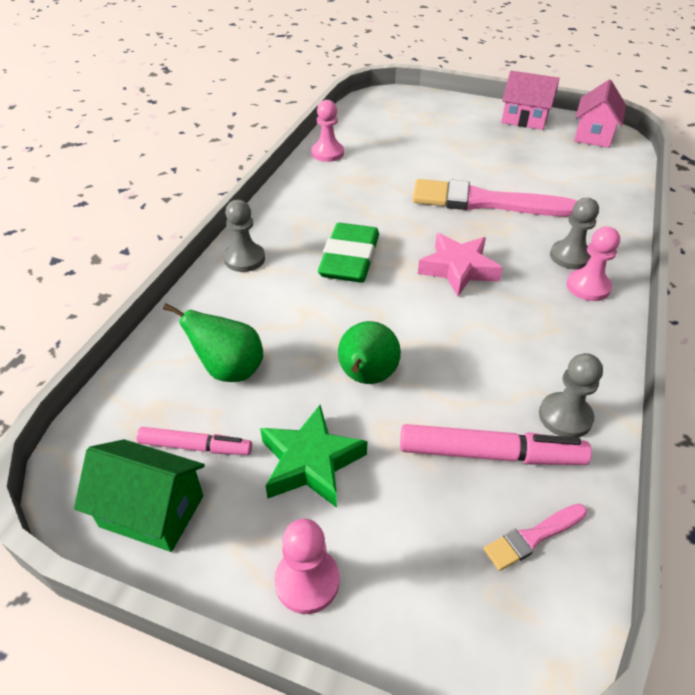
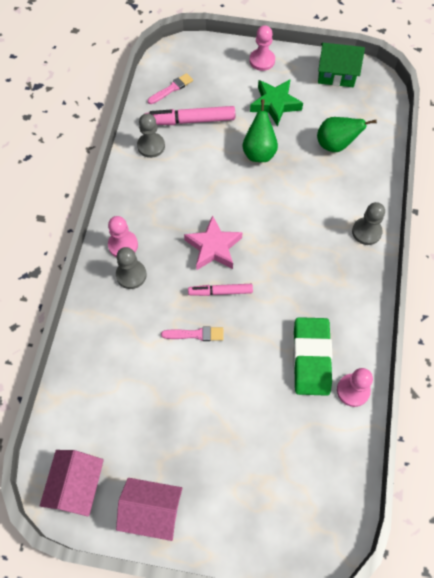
camera: 170 degrees right, 20 degrees up
pink marker [137,427,252,455] -> pink marker moved to [188,284,253,296]
green eraser [318,223,379,283] -> green eraser moved to [293,317,332,396]
pink brush [412,179,577,217] -> pink brush [161,327,224,341], size x0.44

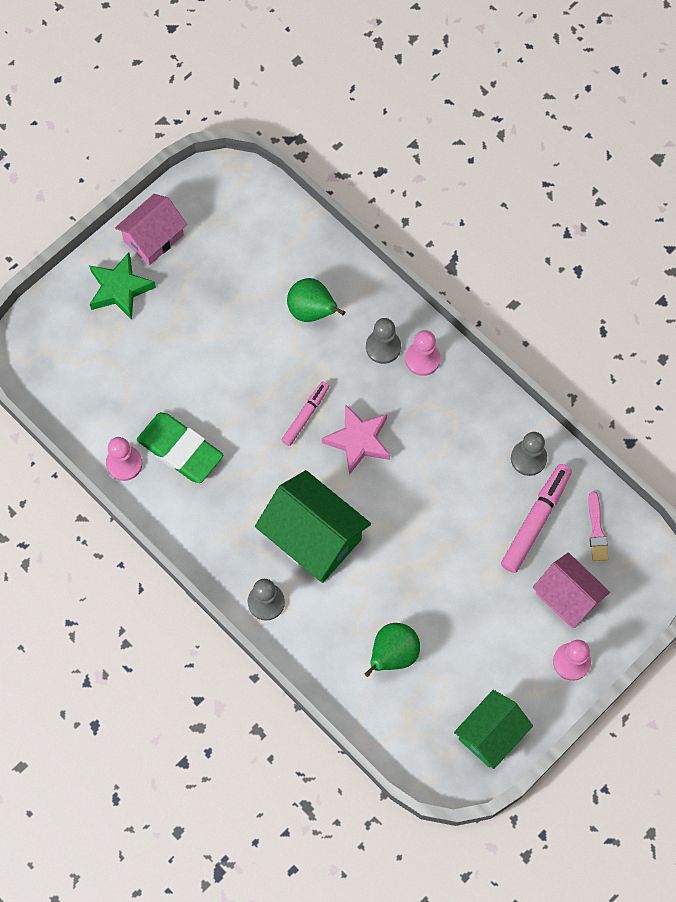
camera: 125 degrees right, 5 degrees up
pink house [40,450,104,516] -> pink house moved to [533,553,610,628]
pink brush [161,327,224,341] -> none
green pear [242,99,278,162] -> green pear moved to [287,278,345,322]
green star [250,79,303,126] -> green star moved to [89,252,156,320]
none -> green house [255,470,371,583]

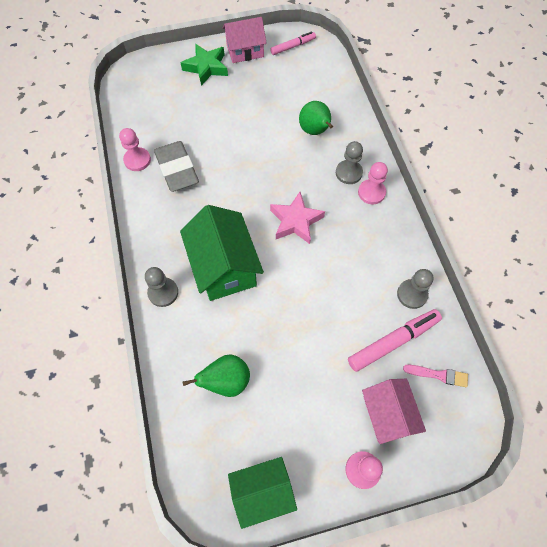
camera: 30 degrees right, 5 degrees down
green eraser [137,412,223,483] -> grey eraser [154,141,199,192]
pink marker [281,381,329,446] -> pink marker moved to [270,31,316,55]
pink brush [588,491,608,561] -> pink brush turned 105 degrees counterclockwise [403,365,468,387]

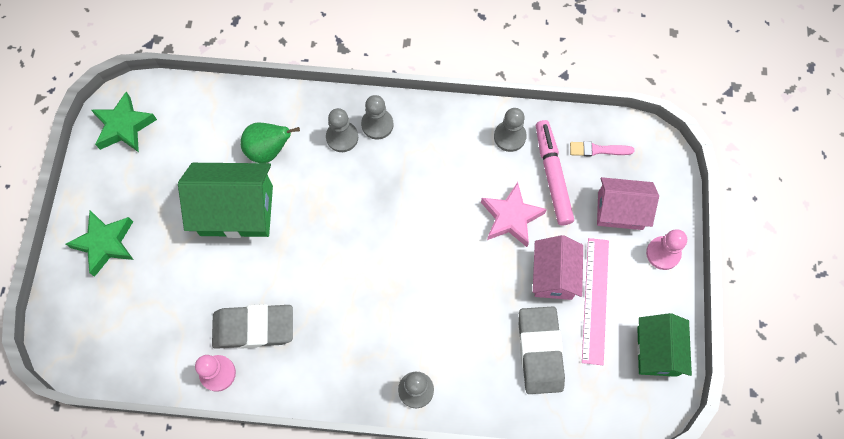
camera: 70 degrees left, 5 degrees up
green house [180,205,264,301] -> green house moved to [178,163,273,238]
green pear [182,354,250,397] -> grey eraser [518,307,565,394]
pink house [222,17,267,63] -> pink house moved to [533,235,583,300]
pink marker [270,31,316,55] -> green star [91,92,157,152]
pink star [270,192,325,244] -> pink star moved to [481,182,547,247]
pink pawn [358,162,388,204] -> grey pawn [361,95,393,140]
pink brush [403,365,468,387] -> pink brush turned 120 degrees counterclockwise [570,141,634,156]
none -> pink ruler [582,238,609,365]

